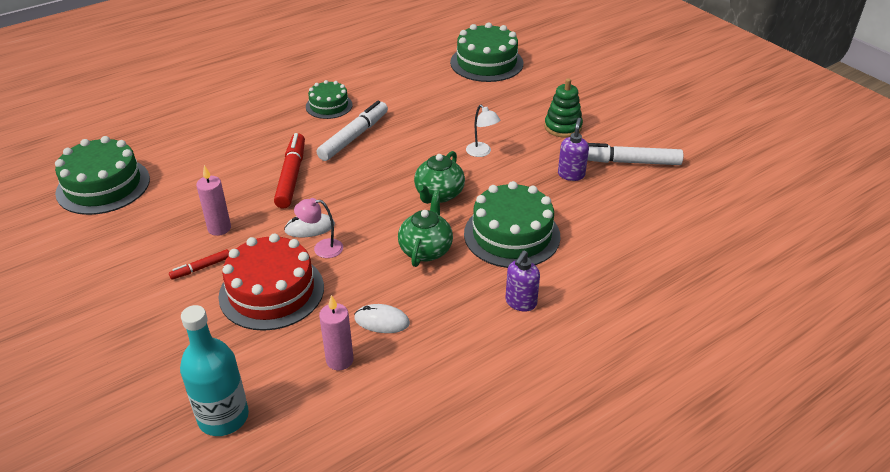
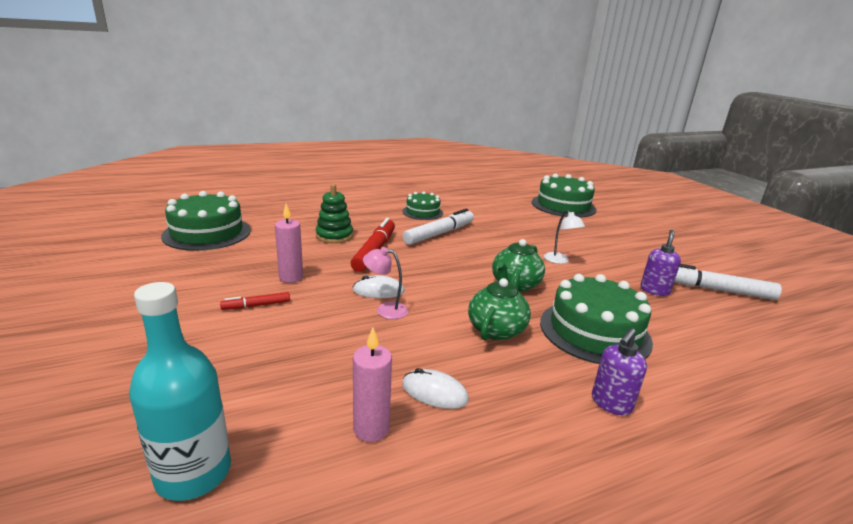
camera: 10 degrees right, 15 degrees down
red cake [218,234,324,331] -> none
green stacking toy [544,78,583,138] -> green stacking toy moved to [316,184,353,243]

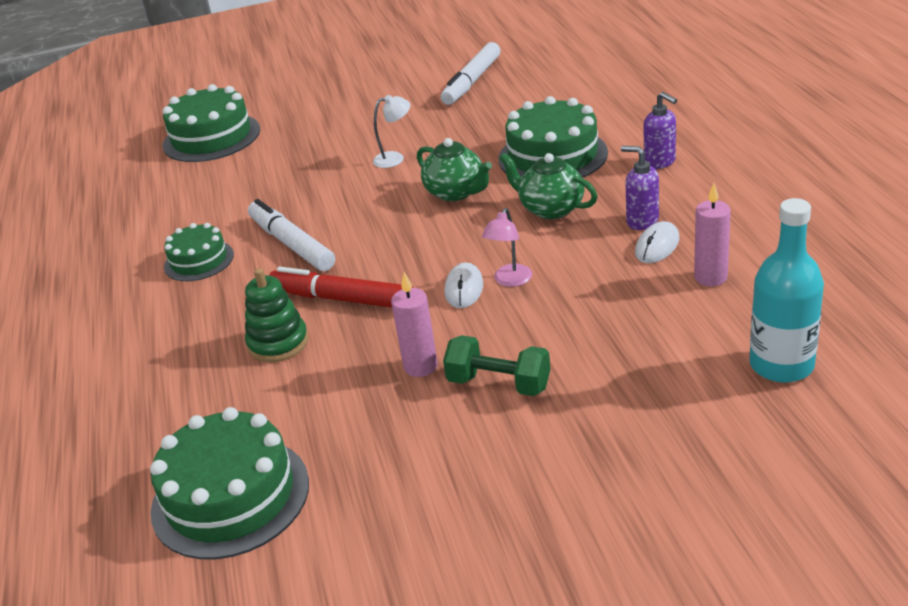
camera: 75 degrees left, 10 degrees up
red marker [220,292,290,310] -> green dumbbell [443,335,550,396]
purple soap dispenser [640,230,681,296] -> purple soap dispenser moved to [621,146,659,230]

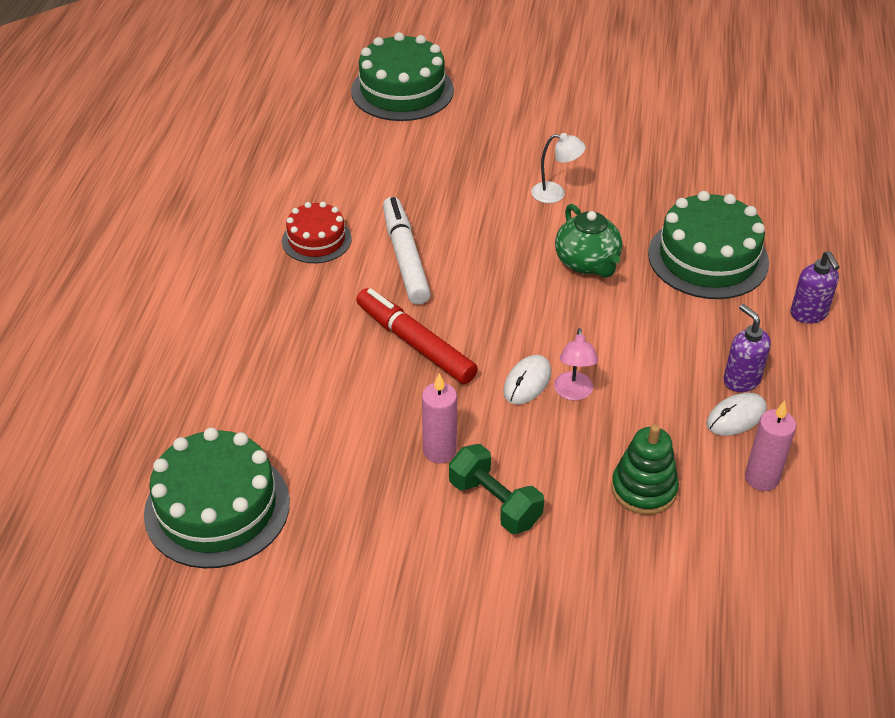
camera: 20 degrees right, 10 degrees up
green cake [164,223,234,281] -> red cake [282,201,352,263]
green stacking toy [245,268,309,362] -> green stacking toy moved to [611,424,679,515]
white marker [441,42,501,105] -> none
pink lamp [482,208,532,287] -> pink lamp turned 45 degrees counterclockwise [554,328,598,401]
green teapot [499,153,598,219] -> none
turquoise bottle [749,198,824,383] -> none

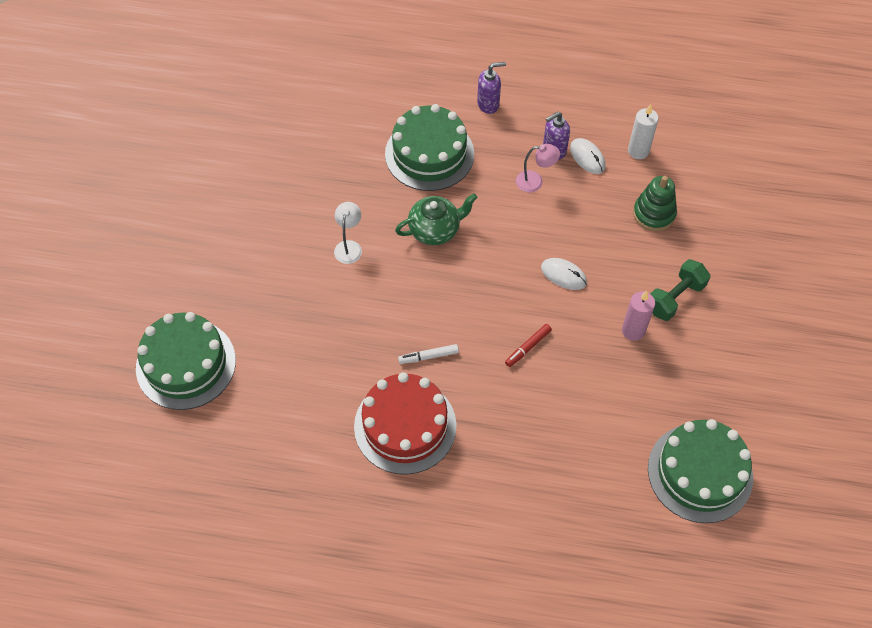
camera: 90 degrees left, 15 degrees up
red cake [282,201,352,263] -> red cake [354,372,456,475], size x1.69
red marker [356,288,478,384] -> red marker [505,324,552,367], size x0.50
white marker [383,197,431,304] -> white marker [398,344,459,364], size x0.50
pink lamp [554,328,598,401] -> pink lamp moved to [516,144,560,192]
pink candle [745,401,796,491] -> white candle [628,104,659,159]

